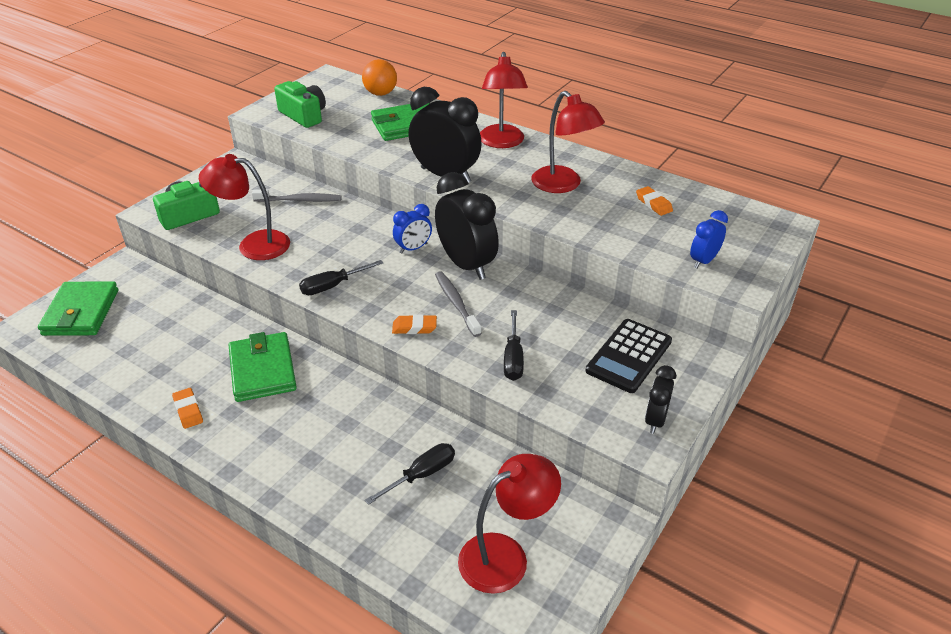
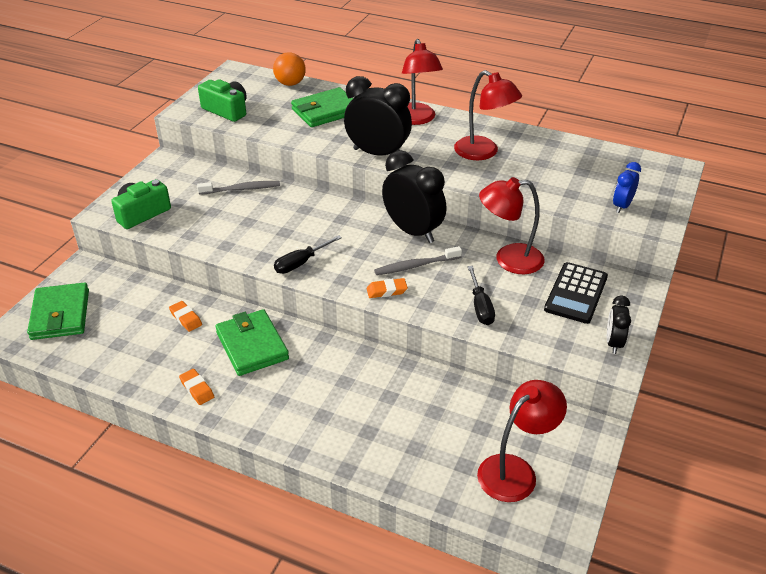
camera: 10 degrees left, 0 degrees up
red lamp [199,154,290,260] -> red lamp moved to [479,177,545,274]
black screwdriver [365,443,455,505] -> none
blue clock [393,204,432,254] -> none
grey toothbrush [435,271,482,337] -> grey toothbrush turned 75 degrees counterclockwise [374,246,462,275]
orange eraser [636,186,673,216] -> orange eraser moved to [169,301,202,332]

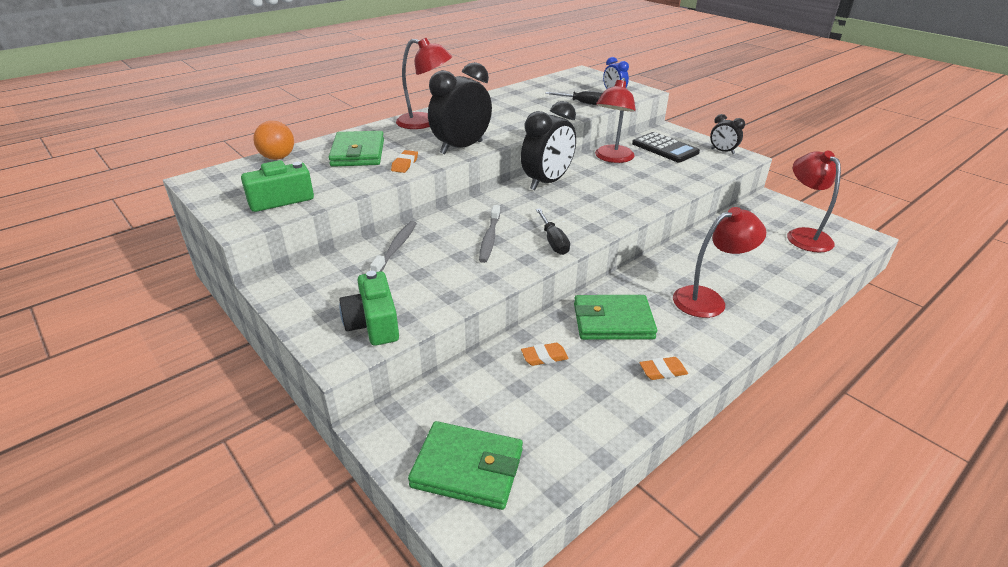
camera: 65 degrees left, 5 degrees down
orange eraser [367,278,408,298] -> orange eraser moved to [391,150,418,173]
grey toothbrush [374,246,462,275] -> grey toothbrush moved to [479,205,500,263]
black clock [382,150,446,243] -> black clock turned 150 degrees clockwise [521,101,576,190]
red lamp [454,70,522,160] -> red lamp moved to [673,207,766,318]
black screwdriver [468,266,495,325] -> black screwdriver moved to [545,91,602,105]

